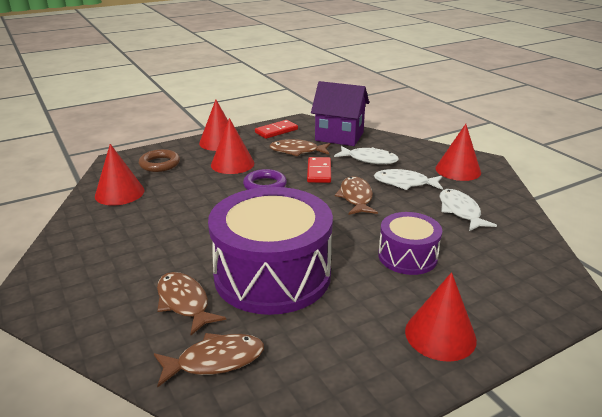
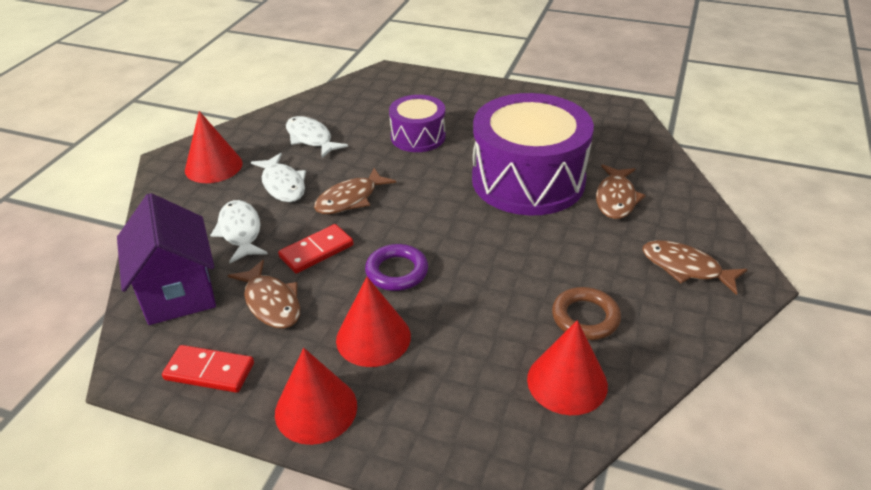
camera: 130 degrees left, 10 degrees up
brown ring [139,149,180,172] -> brown ring moved to [552,287,621,340]
brown fish [154,333,264,387] -> brown fish moved to [642,240,748,295]
red cone [405,272,477,362] -> none
white fish [440,189,497,231] -> white fish turned 105 degrees clockwise [286,116,348,158]

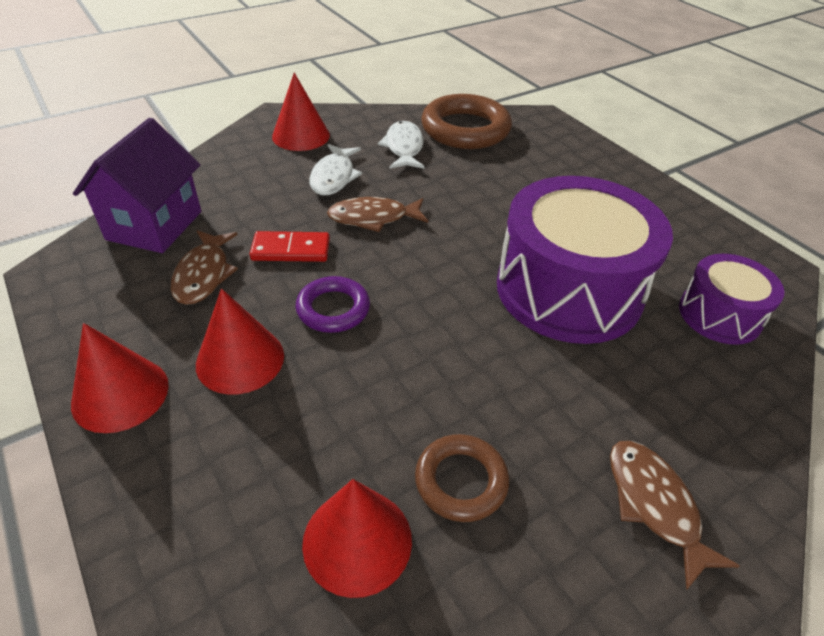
camera: 35 degrees right, 5 degrees up
red domino [162,345,254,393] -> none
white fish [210,200,268,263] -> none
purple drum [389,95,446,152] -> purple drum moved to [679,254,784,345]
brown fish [596,165,646,219] -> none
none -> brown ring [422,94,512,149]

